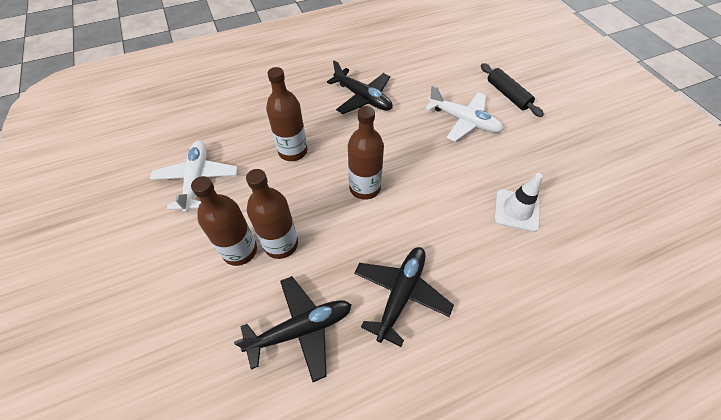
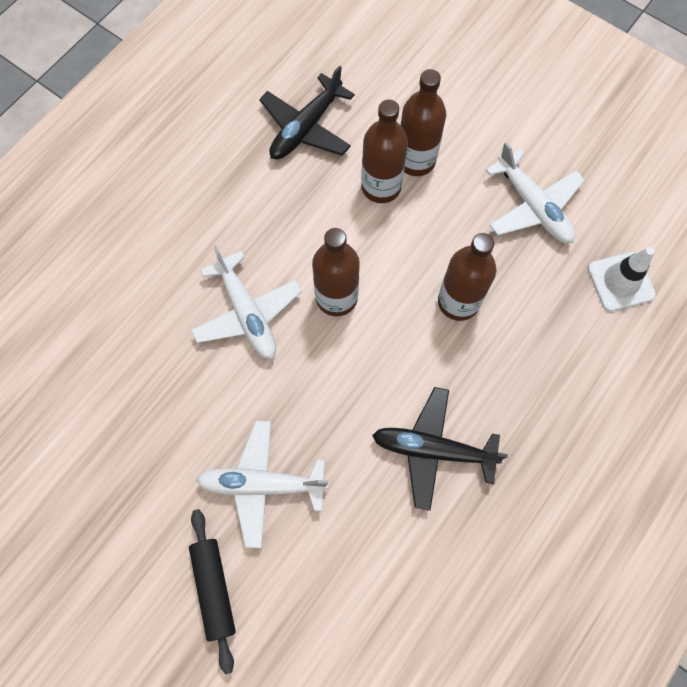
camera: 150 degrees right, 15 degrees up
black plane [354,247,454,347] -> none
black rolling pin [481,63,544,117] -> black rolling pin turned 45 degrees clockwise [189,509,236,674]
white traffic cone [494,173,543,232] -> white traffic cone moved to [588,247,656,312]
none -> white plane [191,246,302,359]

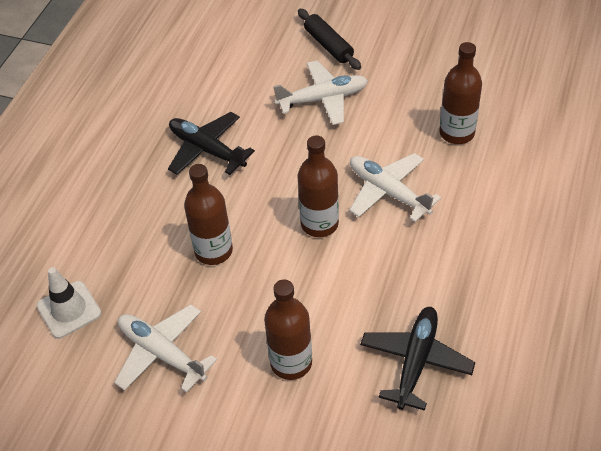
camera: 165 degrees right, 20 degrees down
brown bottle [361,99,408,203] -> brown bottle moved to [440,42,482,144]
black plane [372,387,508,511] -> black plane turned 135 degrees counterclockwise [168,112,255,175]

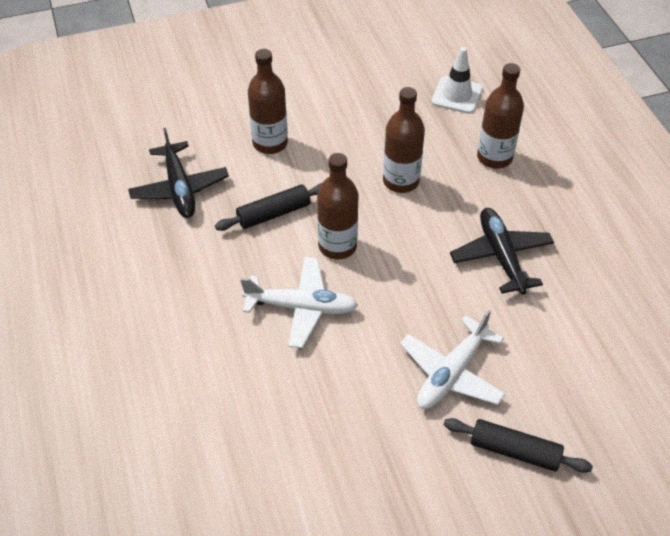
camera: 140 degrees right, 0 degrees up
white plane [114,305,217,393] -> none
black plane [168,112,255,175] -> black plane turned 105 degrees counterclockwise [450,208,554,295]
brown bottle [440,42,482,144] -> brown bottle moved to [477,63,524,169]
none -> black rolling pin [215,183,322,231]

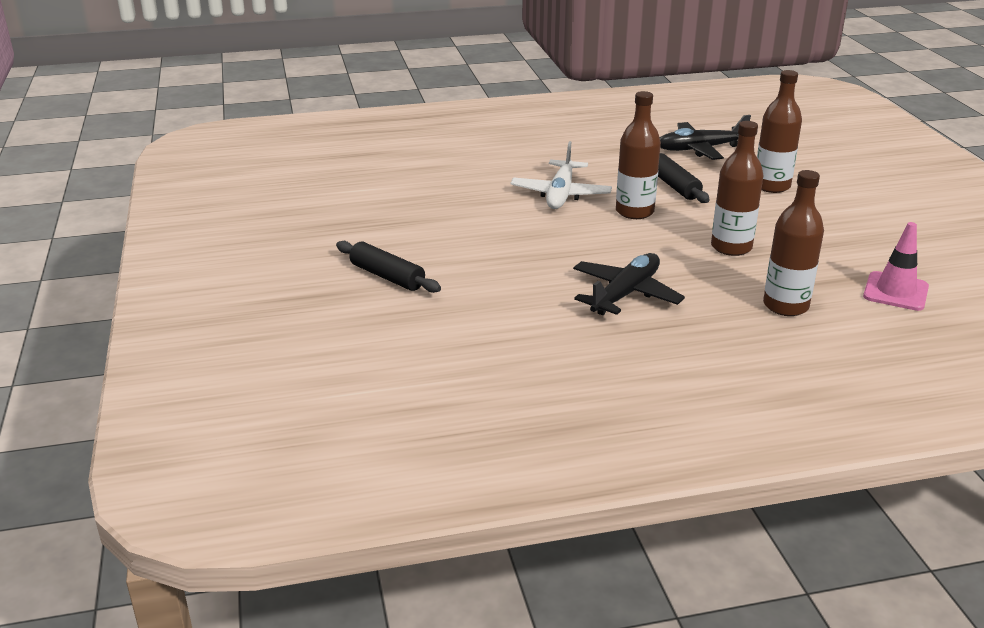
camera: 95 degrees right, 20 degrees down
white plane [400,309,506,409] -> none
white traffic cone [432,47,483,114] -> pink traffic cone [863,222,929,311]
black rolling pin [444,418,593,473] -> black rolling pin turned 75 degrees counterclockwise [336,241,441,293]
black plane [450,208,554,295] -> black plane turned 45 degrees counterclockwise [573,253,685,315]

